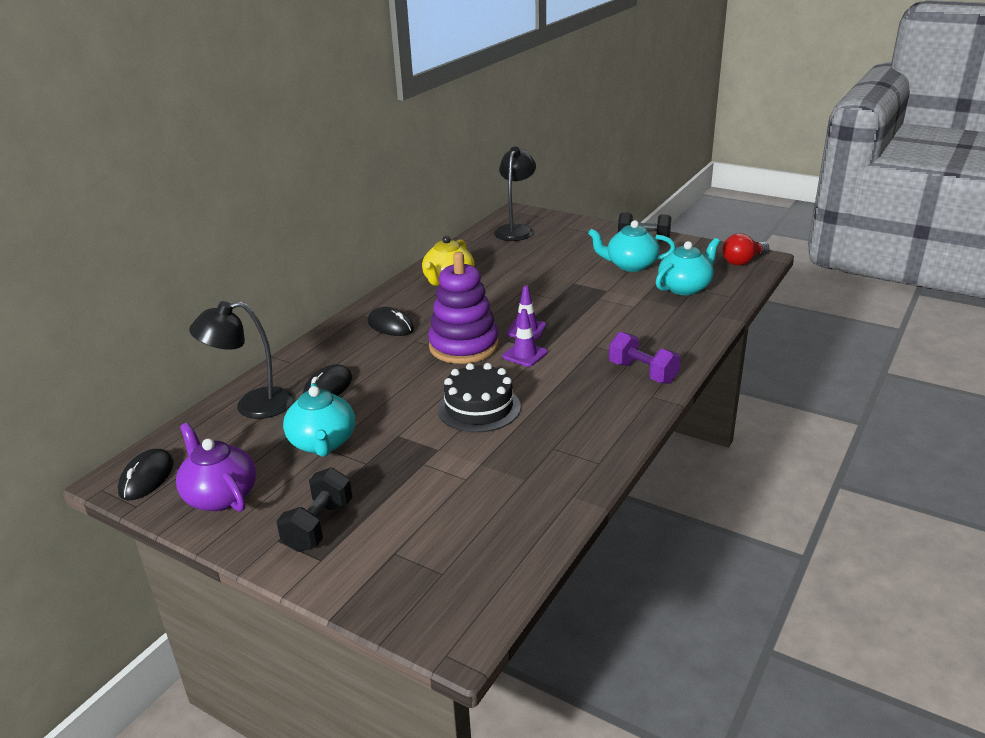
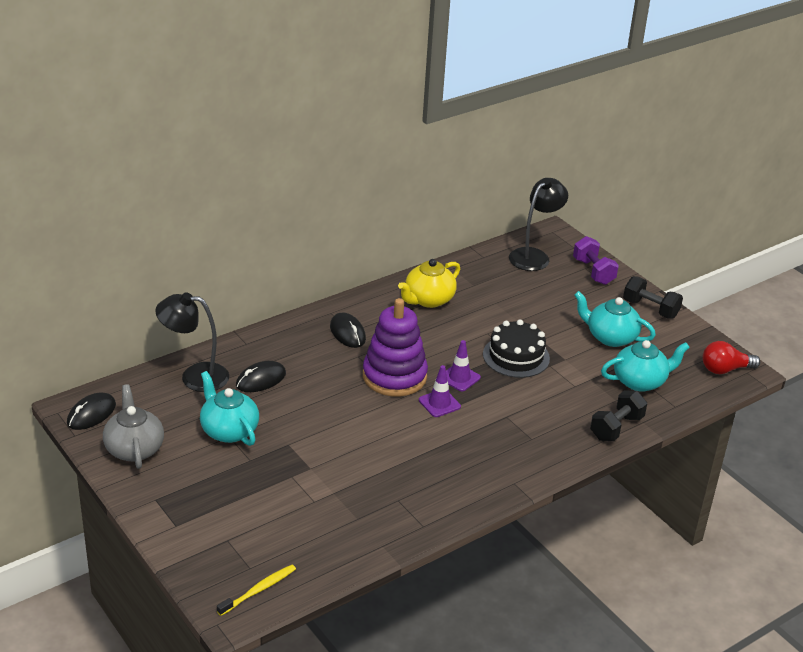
camera: 20 degrees right, 5 degrees up
purple teapot [176,423,256,512] -> grey teapot [103,384,164,469]
black dumbbell [276,467,352,552] -> black dumbbell moved to [590,391,647,441]
turquoise teapot [283,383,355,457] -> turquoise teapot turned 135 degrees clockwise [200,371,259,446]
black cake [438,363,521,433] -> black cake moved to [483,319,550,378]
purple dumbbell [609,332,681,384] -> purple dumbbell moved to [573,236,619,285]
none -> yellow toothbrush [217,565,296,616]

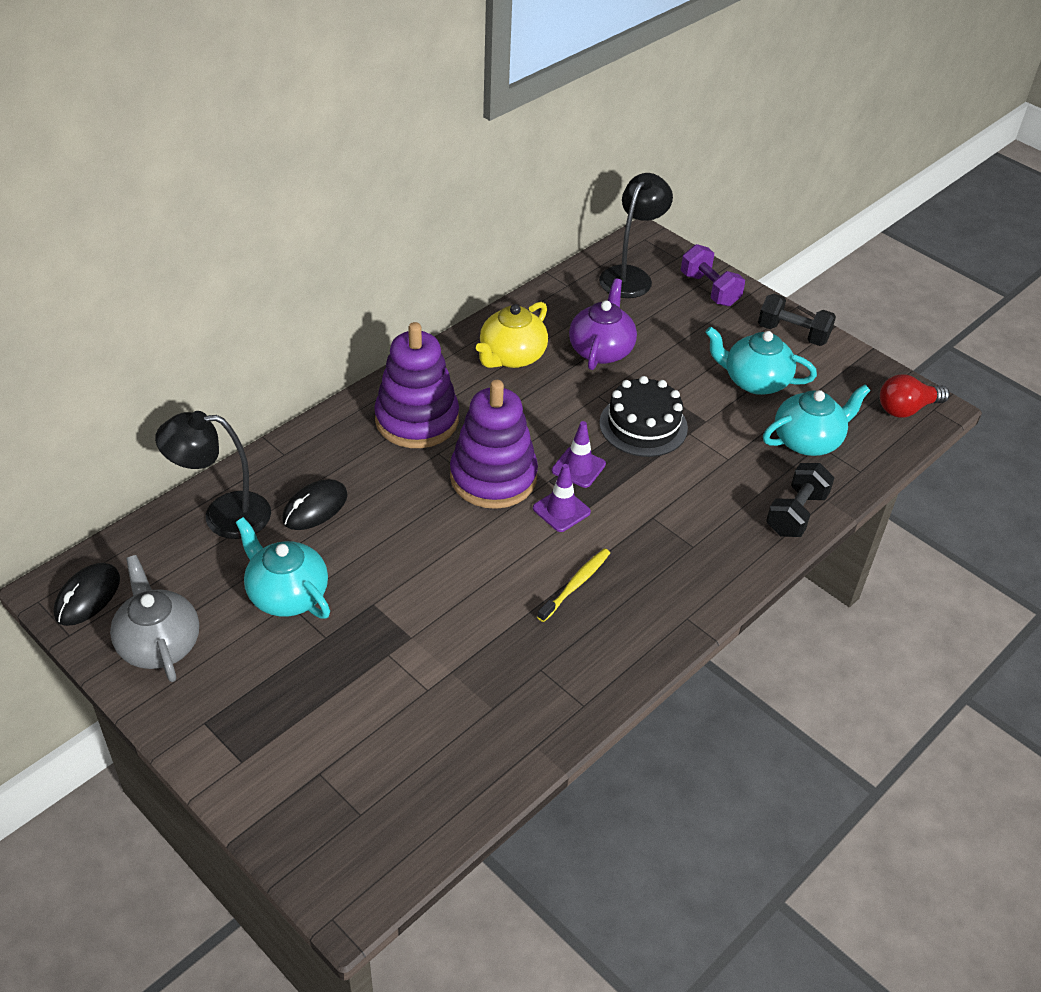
camera: 10 degrees left, 10 degrees up
yellow toothbrush [217,565,296,616] -> yellow toothbrush moved to [537,548,610,622]
black mouse [330,313,366,348] -> purple stacking toy [374,322,459,448]
none -> purple teapot [569,278,637,370]

